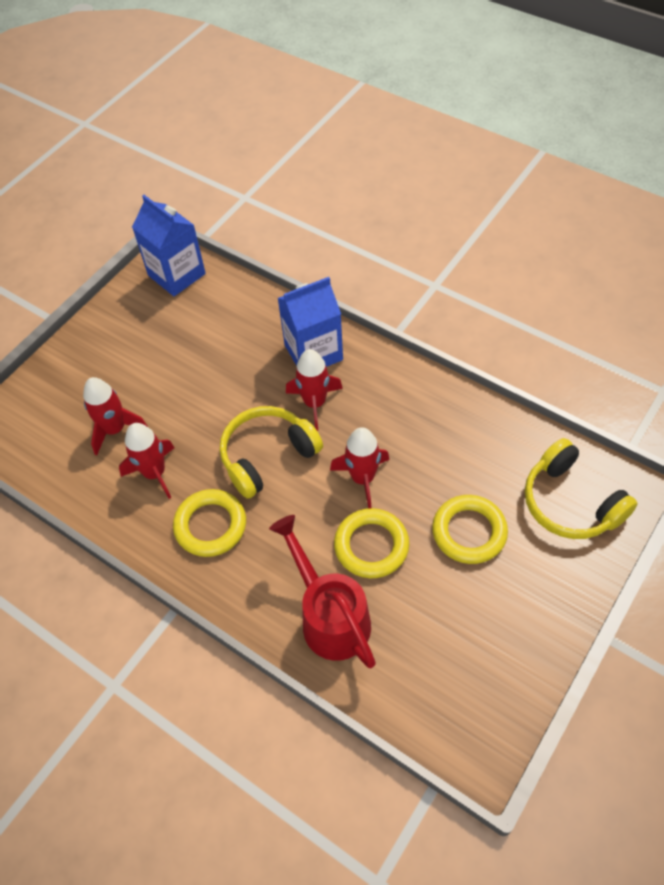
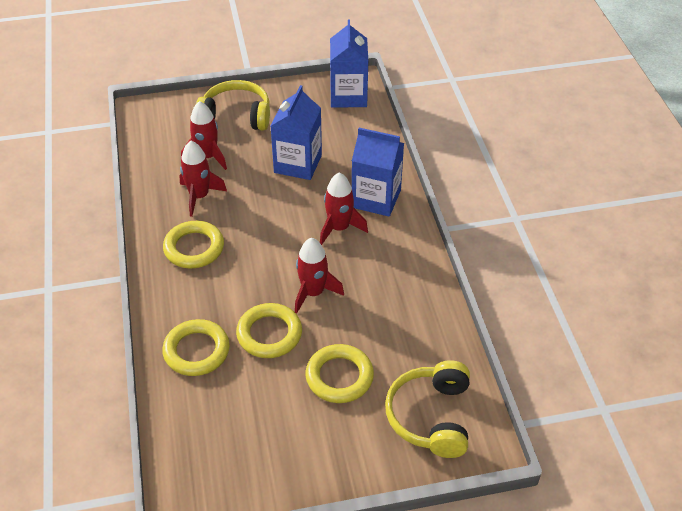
camera: 40 degrees right, 10 degrees down
yellow headphones [220,406,323,499] -> yellow headphones moved to [196,80,270,131]
red watering can [269,515,376,668] -> yellow ring [162,319,230,376]
none -> blue carton [271,85,322,180]

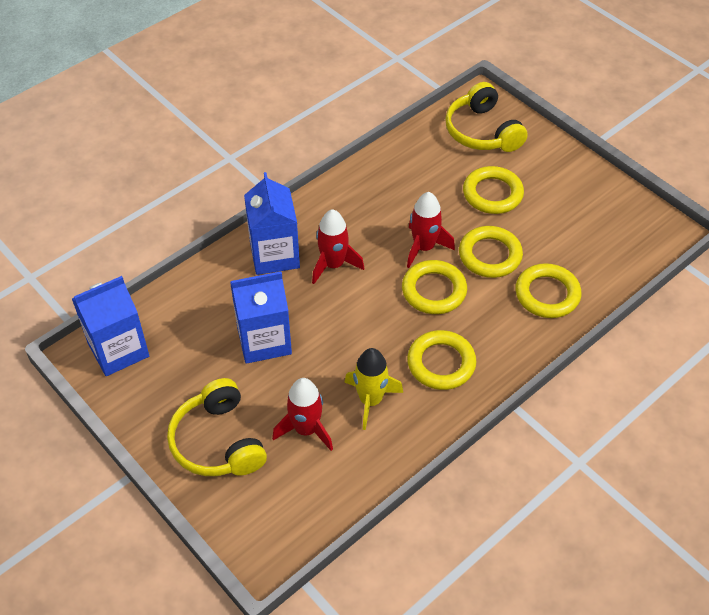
camera: 120 degrees left, 5 degrees up
red rocket [179,141,227,217] -> yellow rocket [344,348,403,430]
yellow headphones [385,360,470,458] -> yellow headphones turned 90 degrees clockwise [445,82,528,152]
none -> yellow ring [402,260,467,314]

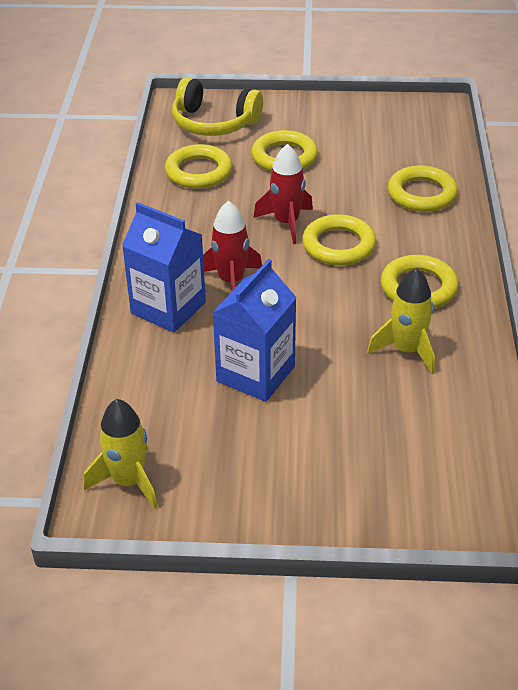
camera: 45 degrees left, 10 degrees down
blue carton [72,276,149,376] -> yellow rocket [84,399,158,509]
yellow headphones [167,378,267,476] -> none
red rocket [272,378,333,451] -> none
yellow ring [459,226,523,278] -> yellow ring moved to [165,144,232,189]

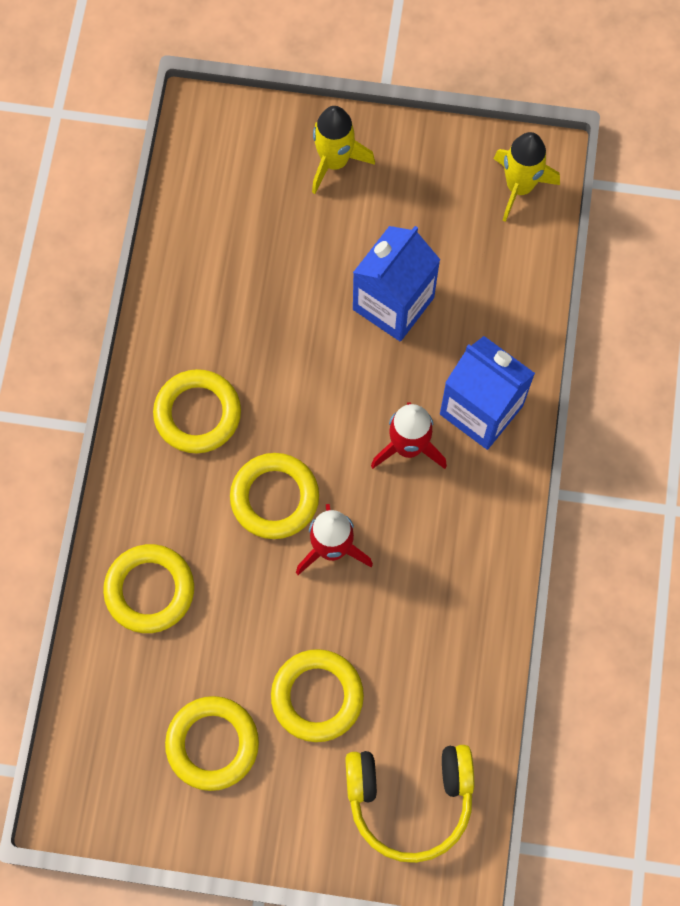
camera: 175 degrees left, 30 degrees up
yellow ring [165,144,232,189] -> yellow ring moved to [165,696,259,791]
yellow headphones [172,77,263,136] -> yellow headphones turned 150 degrees clockwise [345,745,474,863]
yellow rocket [367,268,435,374] -> yellow rocket moved to [312,106,375,194]

